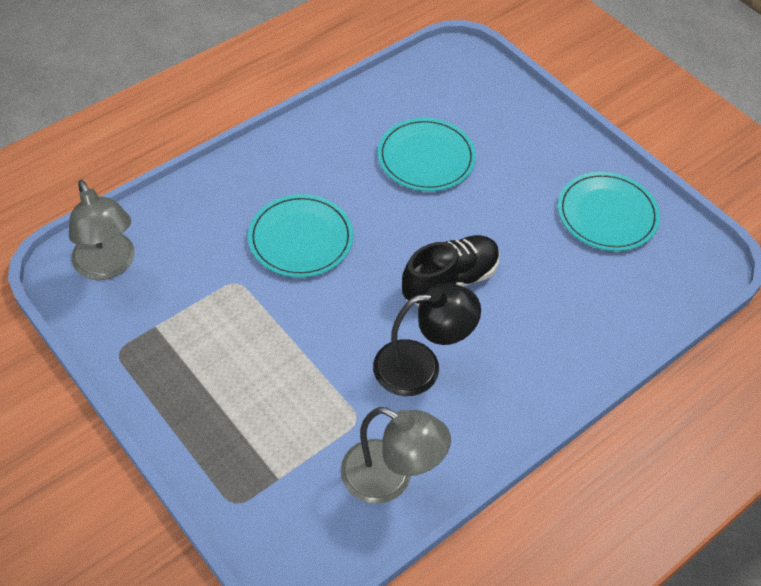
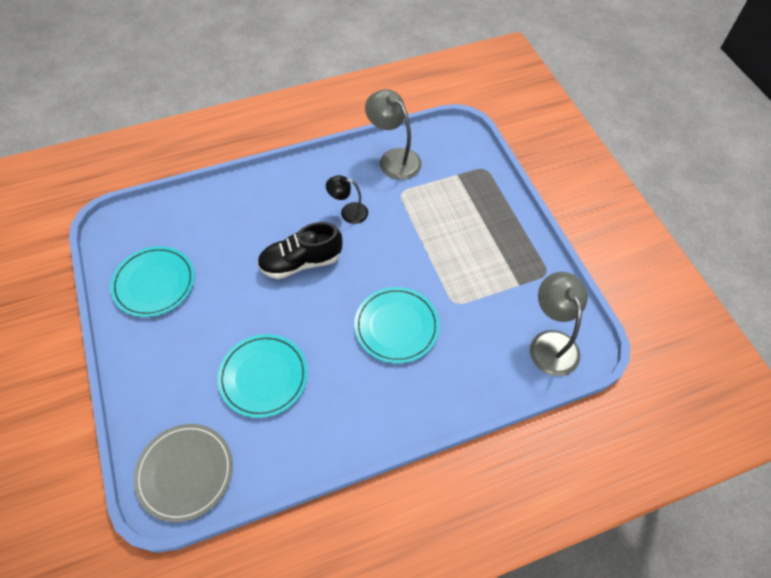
camera: 160 degrees left, 5 degrees up
black lamp [373,283,481,396] -> black lamp [326,175,368,224], size x0.61
none -> grey plate [134,424,233,522]

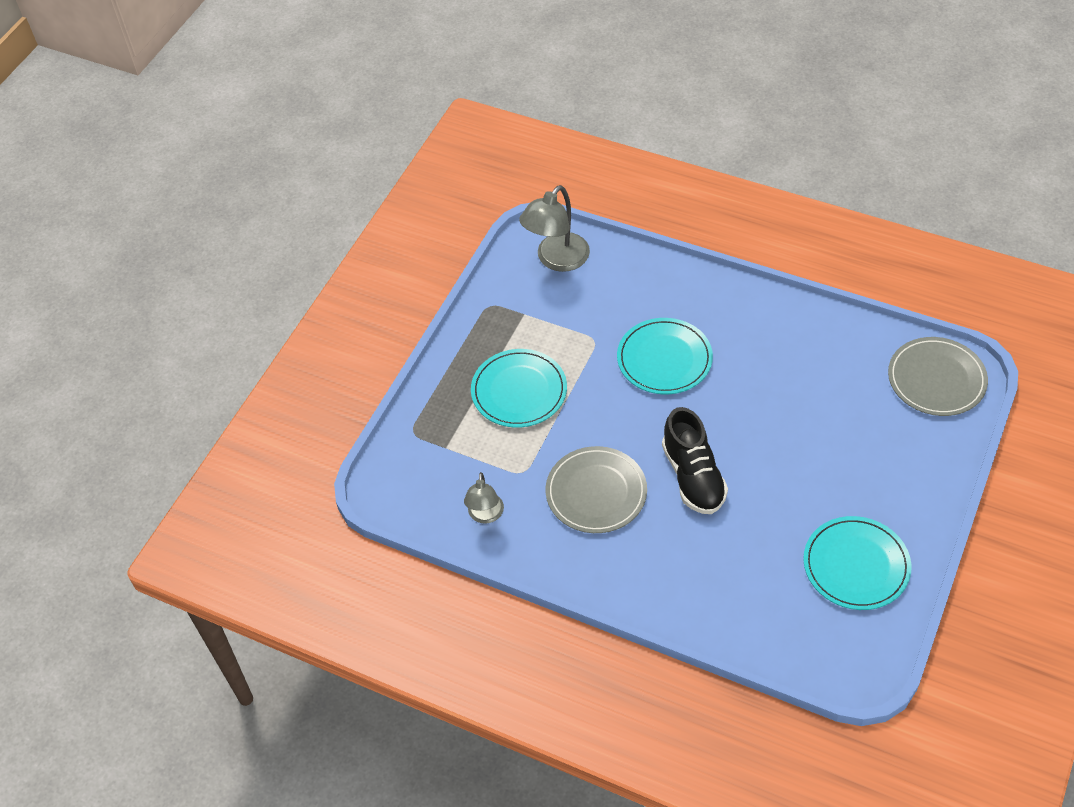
camera: 130 degrees left, 5 degrees down
turquoise plate [218,334,308,418] -> turquoise plate moved to [471,349,567,428]
black shoe [257,222,342,279] -> black shoe turned 45 degrees clockwise [662,407,728,514]
black lamp [326,175,368,224] -> grey plate [546,446,647,533]
grey lamp [365,89,422,180] -> grey lamp [464,472,504,524], size x0.61

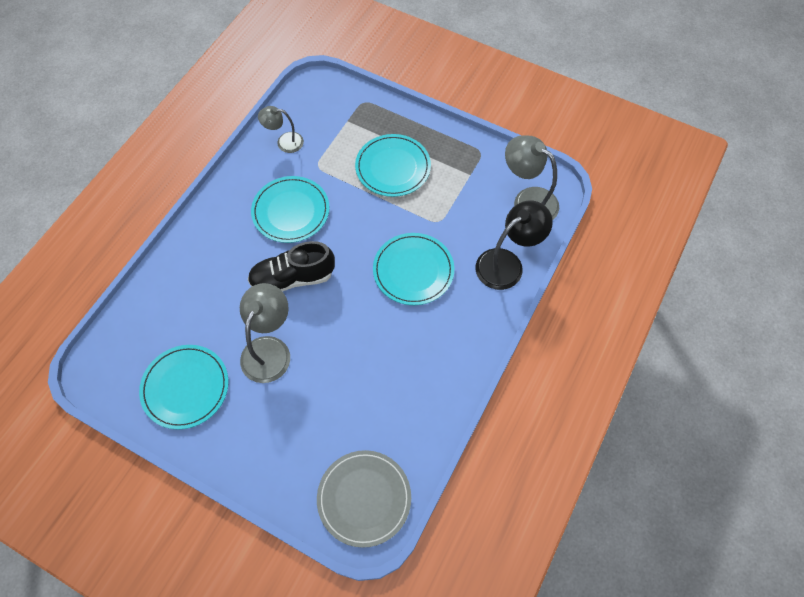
camera: 90 degrees right, 10 degrees up
grey plate [546,446,647,533] -> turquoise plate [251,176,330,243]
none -> grey lamp [240,283,290,383]
none -> black lamp [475,201,553,290]

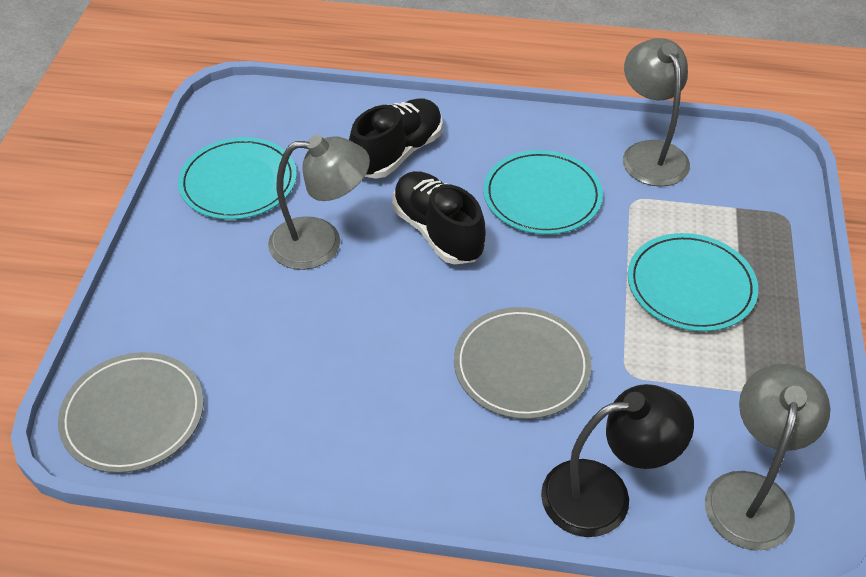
camera: 70 degrees right, 15 degrees down
grey lamp [258,106,304,153] -> grey lamp [623,38,690,187], size x1.64
turquoise plate [373,233,454,305] -> grey plate [454,307,592,419]
black lamp [475,201,553,290] -> black lamp turned 45 degrees counterclockwise [541,384,694,537]
none -> black shoe [349,99,443,179]

